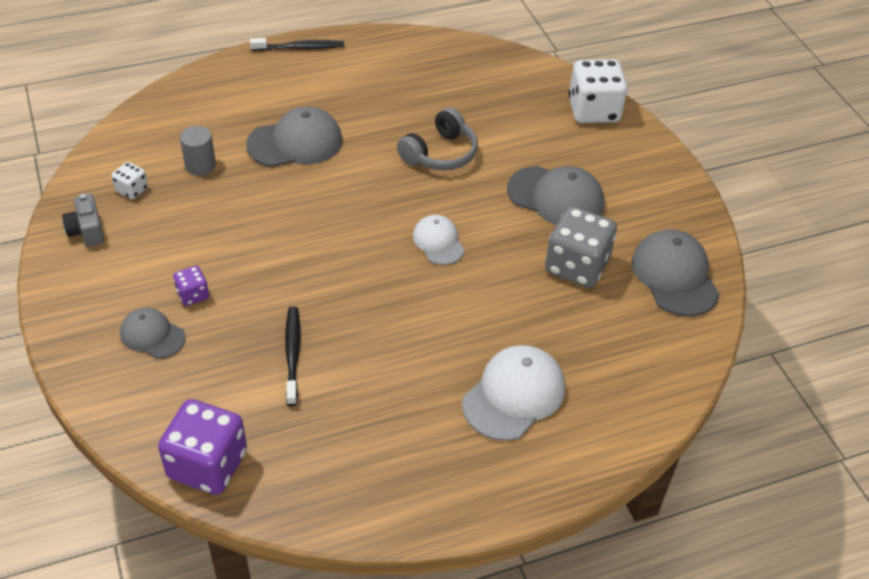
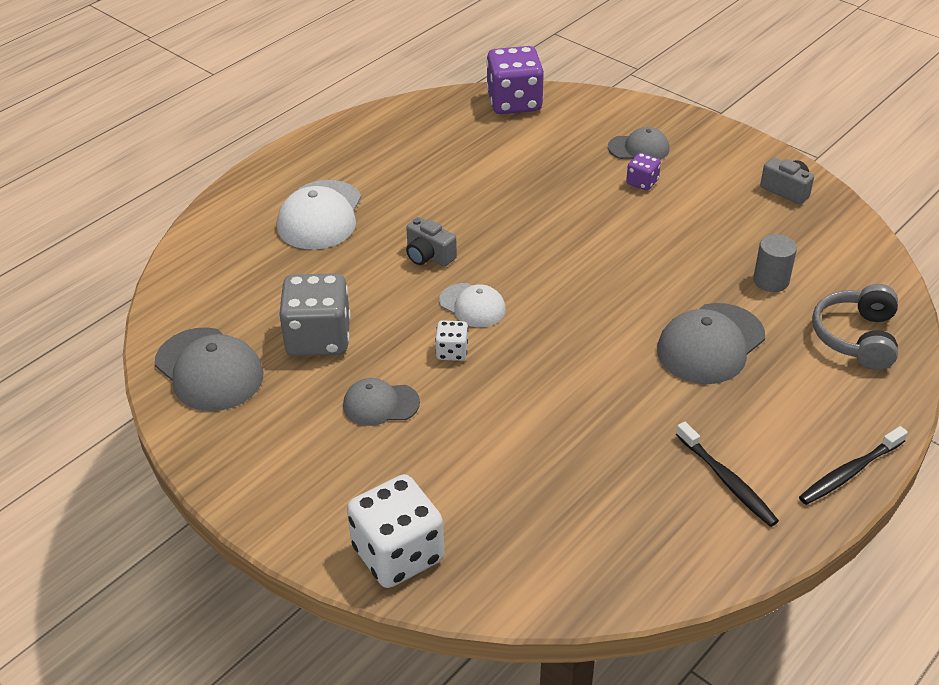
camera: 155 degrees right, 5 degrees down
white dice [111,162,148,199] -> white dice moved to [435,320,468,361]
black toothbrush [285,307,300,406] -> black toothbrush moved to [676,422,779,527]
grey headphones [397,107,478,171] -> grey headphones moved to [812,284,898,370]
grey cap [507,166,604,225] -> grey cap [343,378,420,426], size x0.61
none -> grey camera [406,217,457,266]

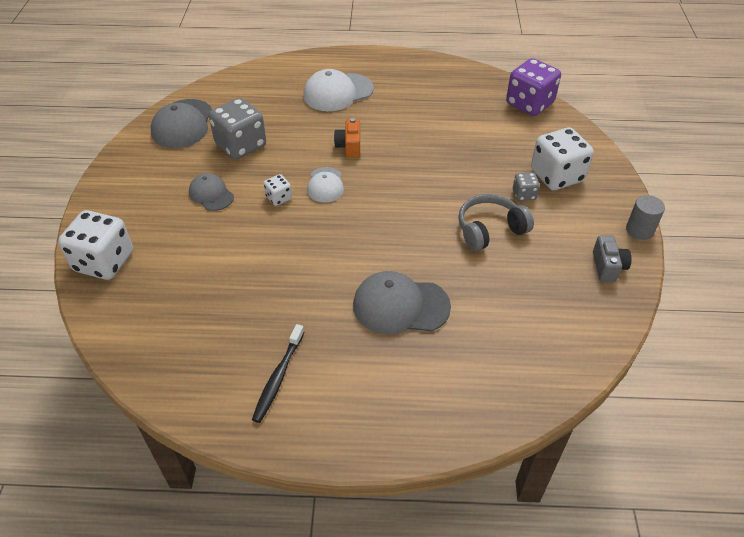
camera: 50 degrees right, 5 degrees up
grey camera [406,217,457,266] -> orange camera [334,118,360,158]
grey cap [608,127,669,160] -> white dice [531,128,594,190]
purple dice [626,153,661,191] -> grey dice [513,172,540,201]
grey cylinder [753,234,797,292] -> grey cylinder moved to [626,195,665,240]
black toothbrush [799,426,908,505] -> none
grey headphones [812,284,898,370] -> grey headphones moved to [458,194,534,251]

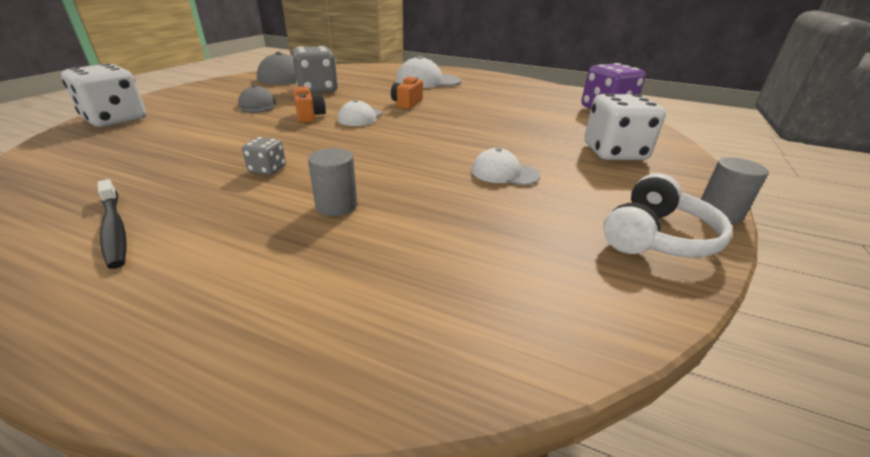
camera: 20 degrees right, 15 degrees down
black toothbrush [252,324,304,423] -> black toothbrush turned 75 degrees counterclockwise [98,179,127,269]
white dice [264,174,292,206] -> orange camera [293,86,326,123]
grey cap [353,271,451,334] -> grey cylinder [308,148,357,216]
grey headphones [458,194,534,251] -> white cap [471,148,540,185]
grey dice [513,172,540,201] -> grey dice moved to [242,137,286,175]
grey camera [593,235,632,282] -> white headphones [603,173,732,258]

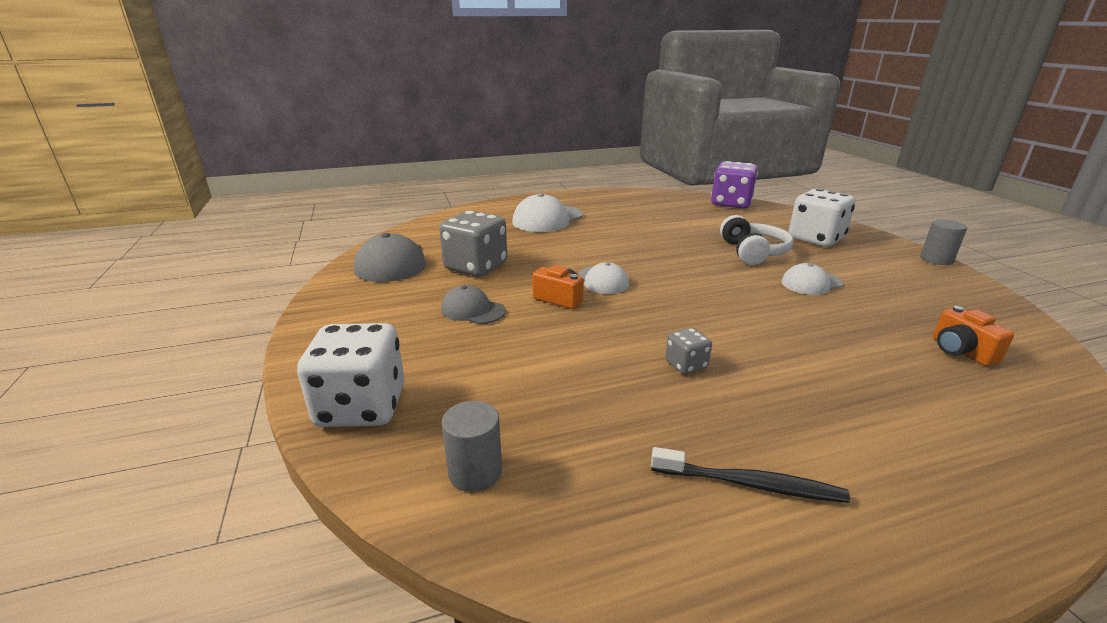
camera: 40 degrees left, 5 degrees down
grey cylinder [308,148,357,216] -> grey cylinder moved to [442,401,502,492]
orange camera [391,77,423,109] -> orange camera moved to [933,306,1014,366]
white headphones [603,173,732,258] -> white headphones moved to [720,215,793,265]

